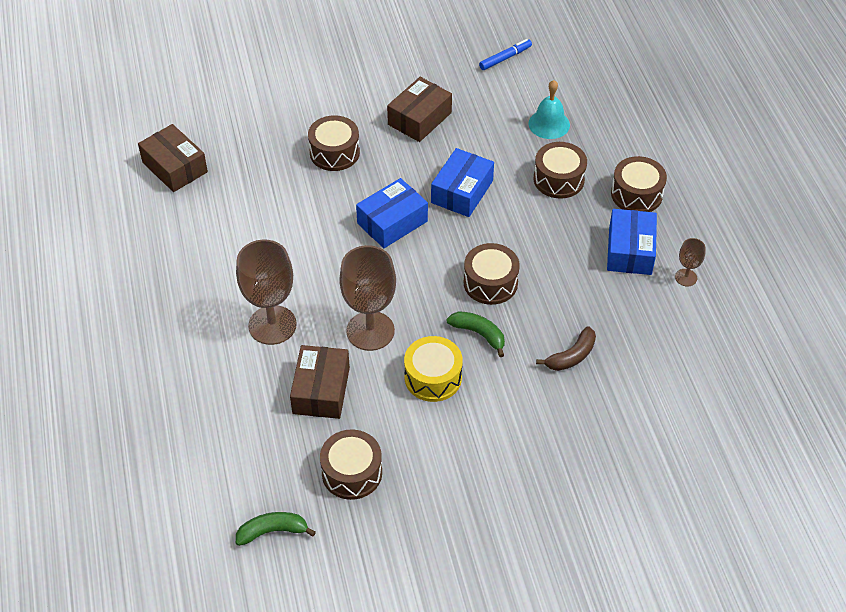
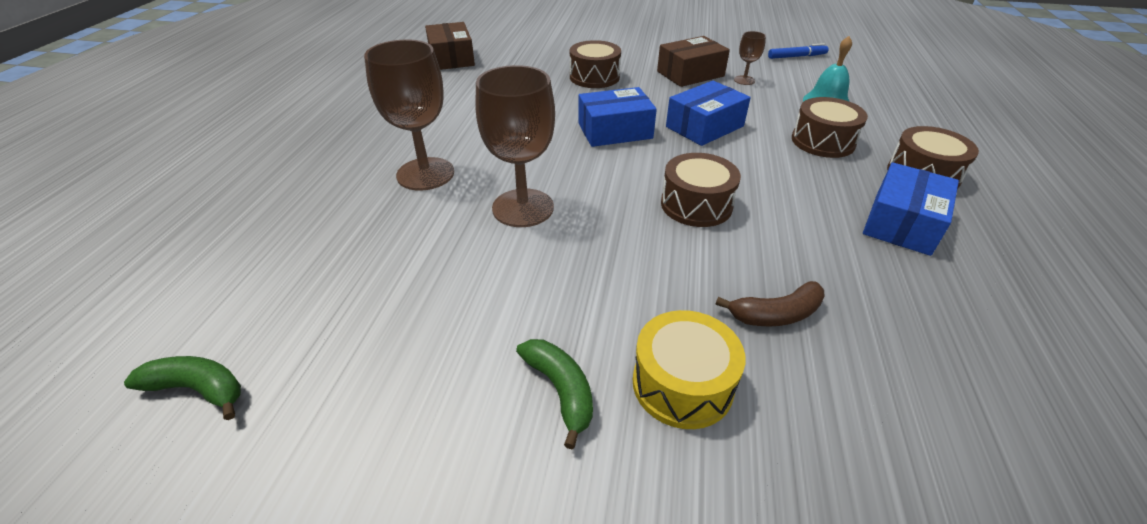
camera: 25 degrees right, 10 degrees down
brown box [290,345,350,419] -> none
brown drum [320,430,382,500] -> none
yellow drum [404,336,463,402] -> yellow drum moved to [633,310,745,429]
green banana [446,311,505,357] -> green banana moved to [516,339,593,449]
brown goblet [675,238,706,286] -> brown goblet moved to [734,31,766,85]

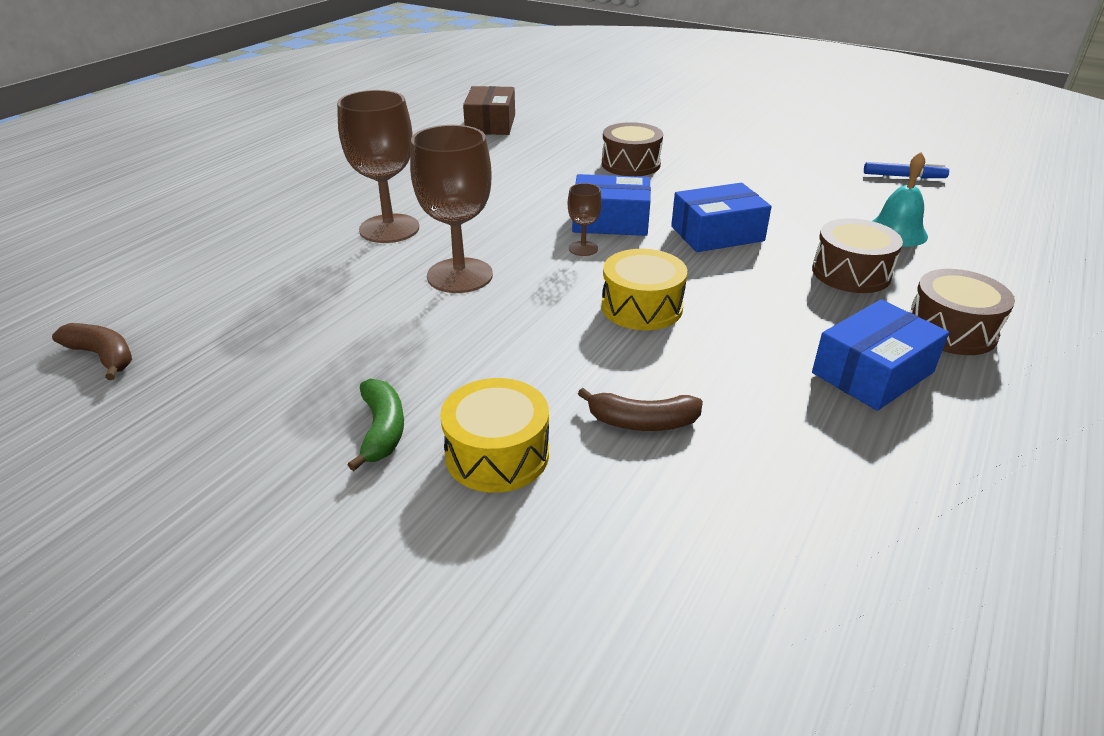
camera: 20 degrees right, 5 degrees down
green banana [124,356,241,420] -> brown banana [52,323,132,380]
brown box [657,36,730,87] -> none
brown drum [661,153,741,227] -> yellow drum [601,249,687,330]
brown goblet [734,31,766,85] -> brown goblet moved to [568,183,602,256]

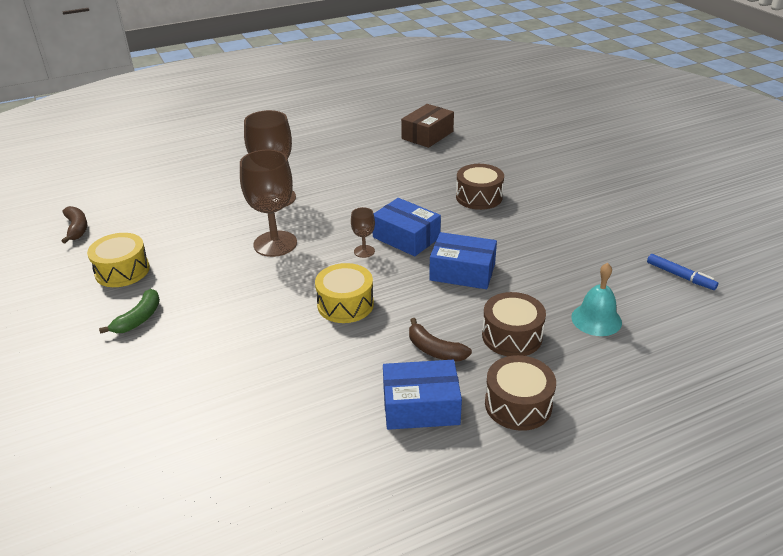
camera: 35 degrees right, 0 degrees up
yellow drum [440,378,549,493] -> yellow drum moved to [87,233,150,287]
brown banana [578,388,703,431] -> brown banana moved to [409,318,472,362]

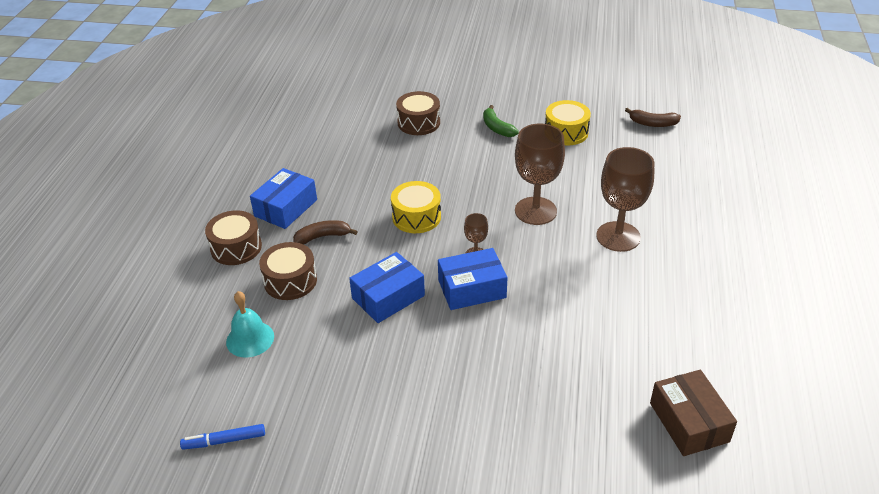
camera: 125 degrees right, 5 degrees up
brown drum [456,164,504,210] -> brown drum moved to [396,91,440,135]

